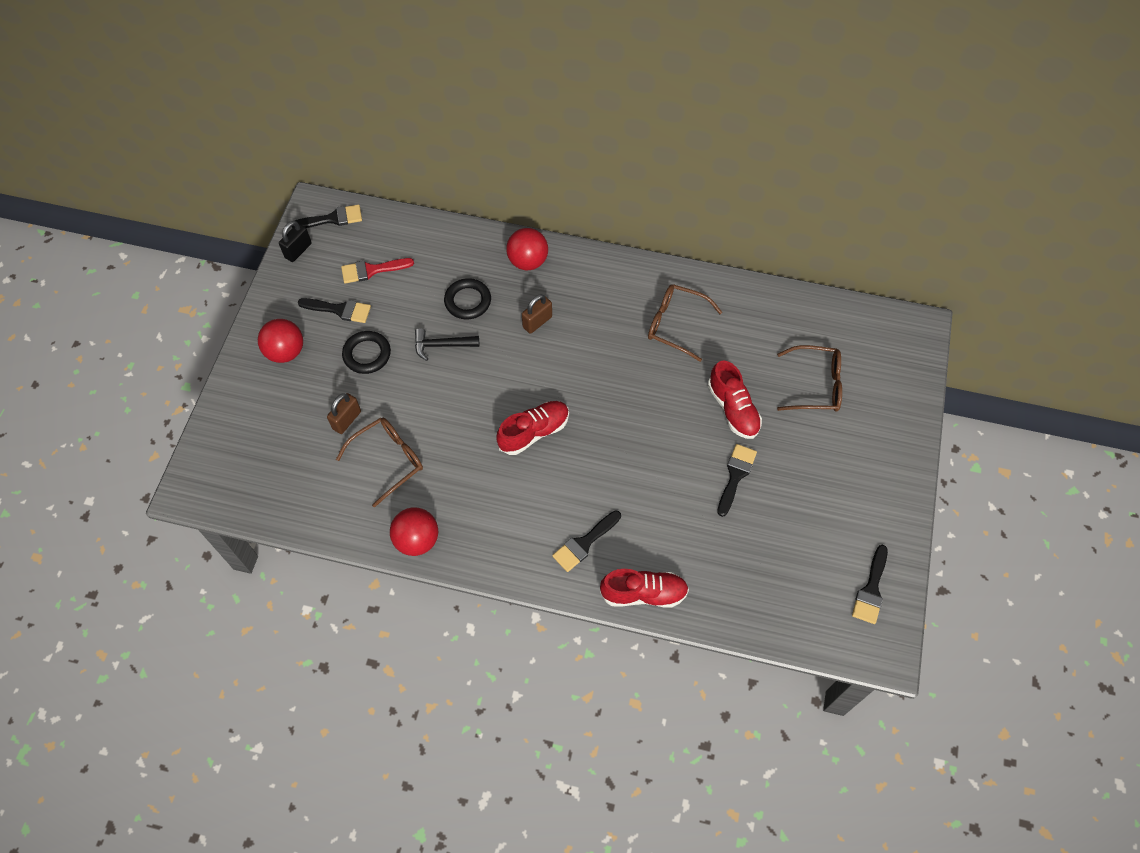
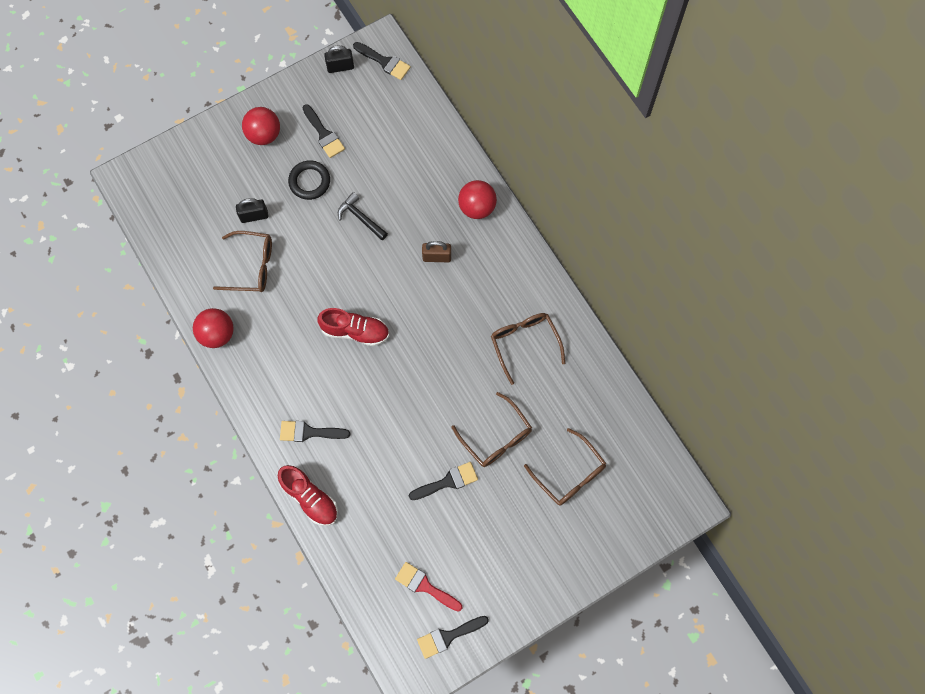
camera: 45 degrees right, 10 degrees up
brown padlock [327,393,361,434] -> black padlock [236,198,268,223]
red brush [341,258,414,284] -> red brush moved to [395,562,463,611]
black ring [444,278,491,319] -> none
red shoe [708,361,762,439] -> brown glasses [451,392,532,467]

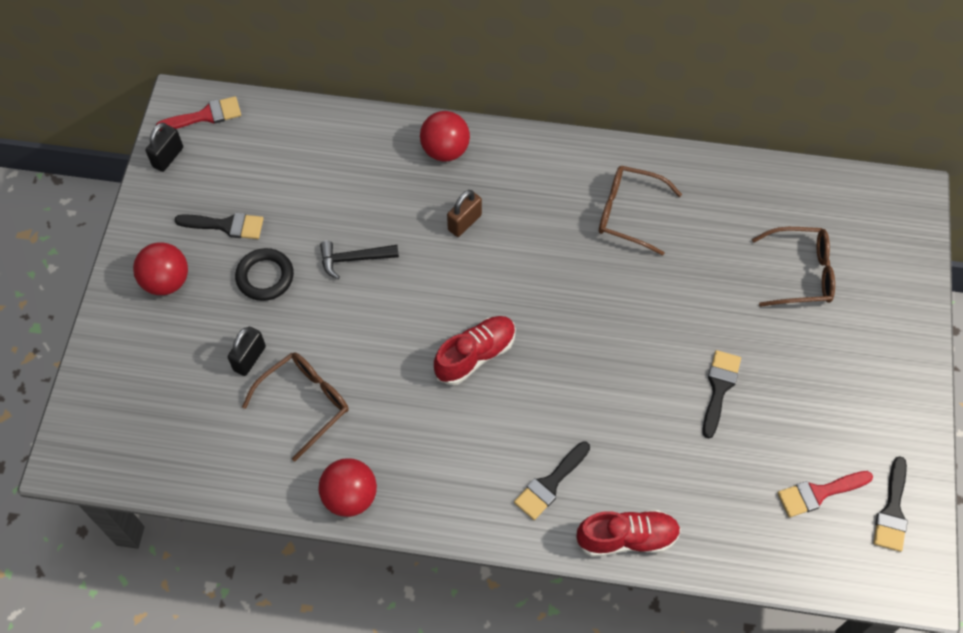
camera: 50 degrees left, 10 degrees down
black brush [353,42,411,80] -> red brush [156,96,241,131]
brown glasses [451,392,532,467] -> none

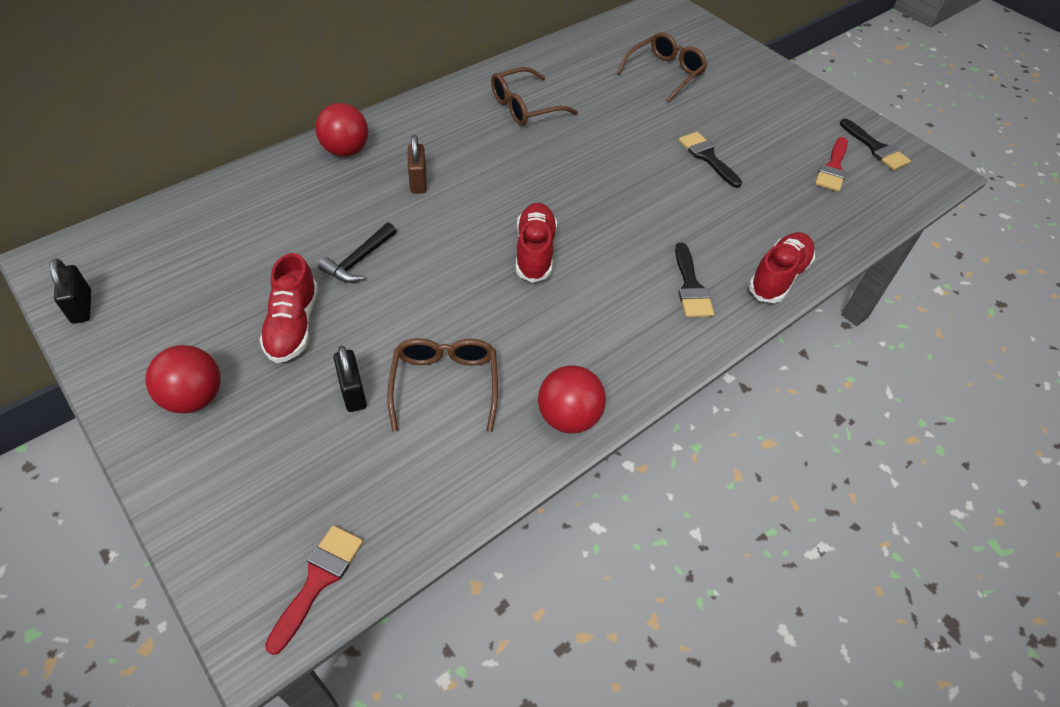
camera: 50 degrees left, 10 degrees down
red brush [156,96,241,131] -> red brush moved to [265,525,363,655]
black brush [174,213,264,239] -> none
black ring [235,248,294,301] -> red shoe [259,253,318,363]

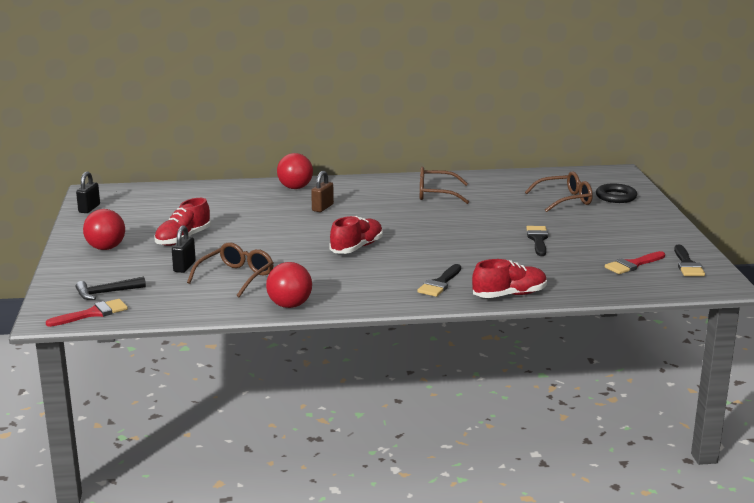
camera: 35 degrees right, 30 degrees down
black hammer [318,223,396,283] -> black hammer moved to [76,277,146,300]
none -> black ring [596,184,637,203]

